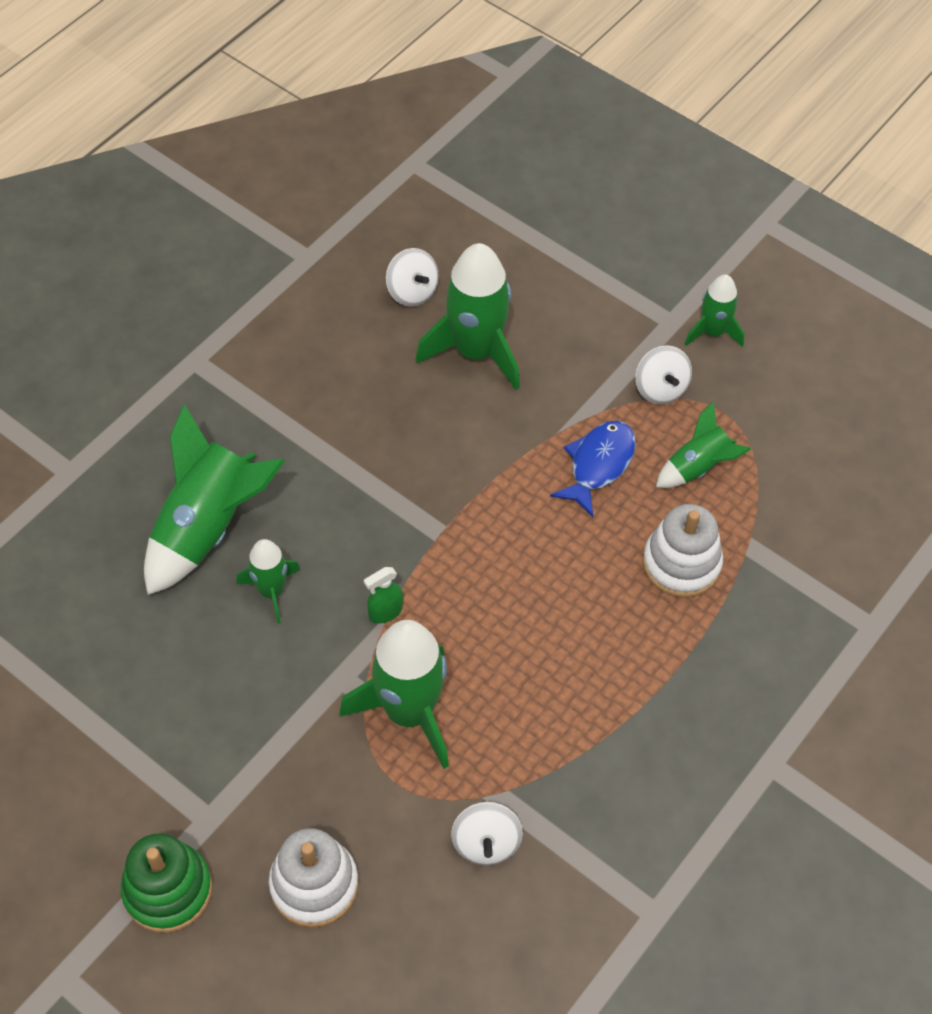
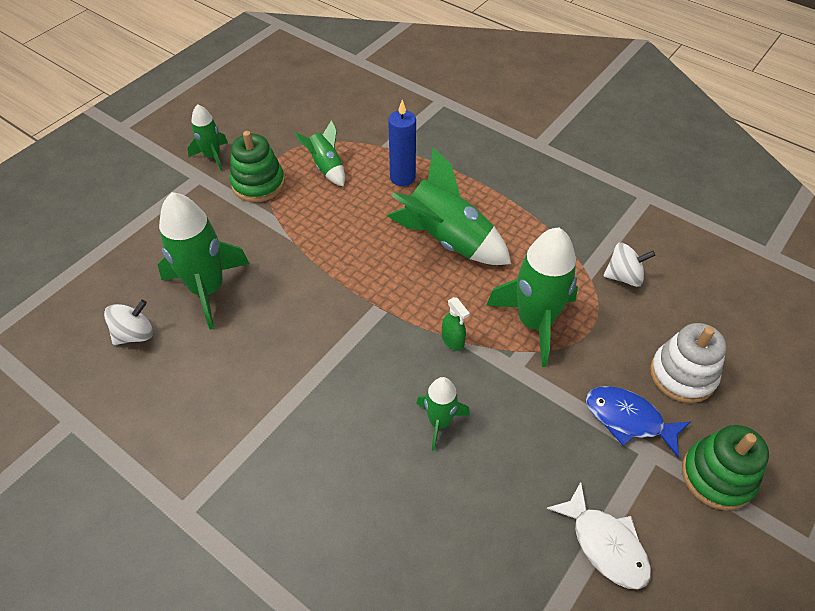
camera: 90 degrees left, 5 degrees down
green rocket [144,404,285,595] -> green rocket moved to [387,147,511,265]
blue fish [550,421,636,517] -> blue fish moved to [586,386,691,458]
white spinning top [636,345,692,404] -> green stacking toy [230,131,285,202]
white stacking toy [642,504,723,598] -> blue candle [388,100,416,186]
none -> white fish [547,482,651,589]

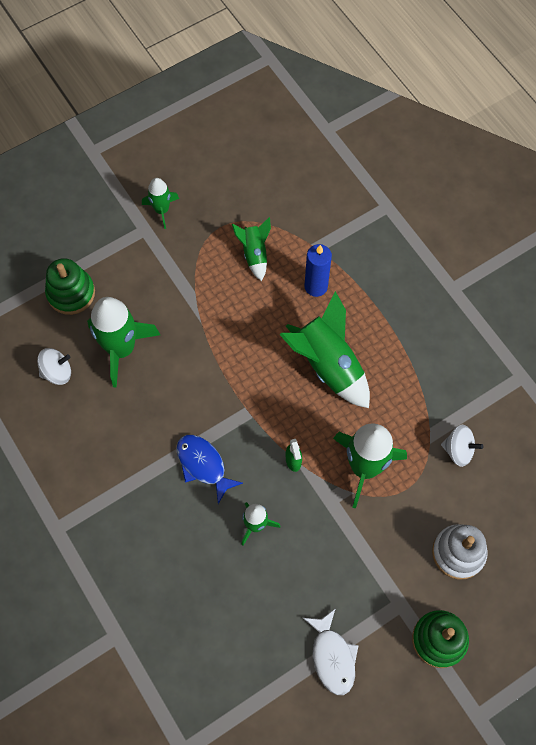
camera: 20 degrees right, 15 degrees up
green stacking toy [230,131,285,202] -> green stacking toy moved to [45,258,95,315]
blue fish [586,386,691,458] -> blue fish moved to [176,435,243,504]

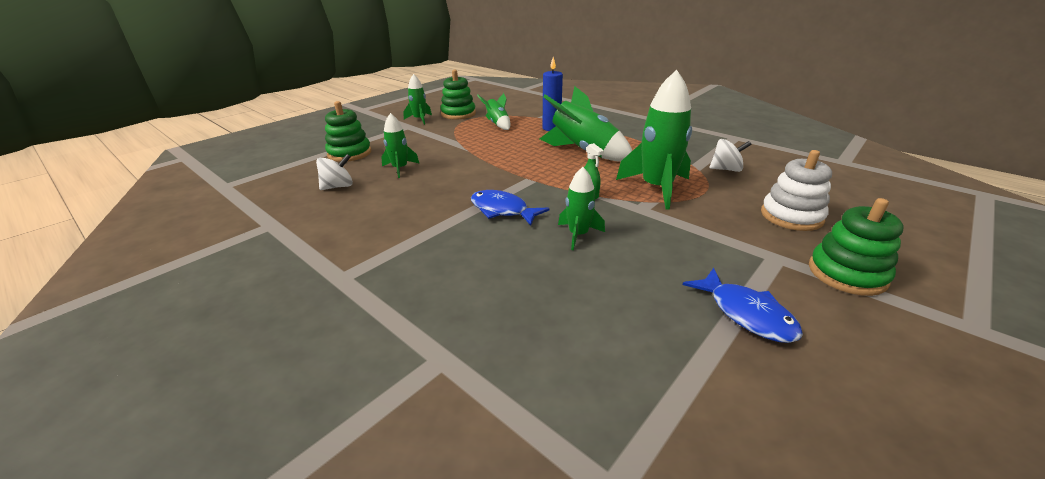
camera: 15 degrees left, 35 degrees down
green rocket [87,297,160,388] -> green rocket [381,113,420,178], size x0.55
white fish [303,608,359,695] -> blue fish [683,268,803,343]
none -> green stacking toy [440,70,476,120]

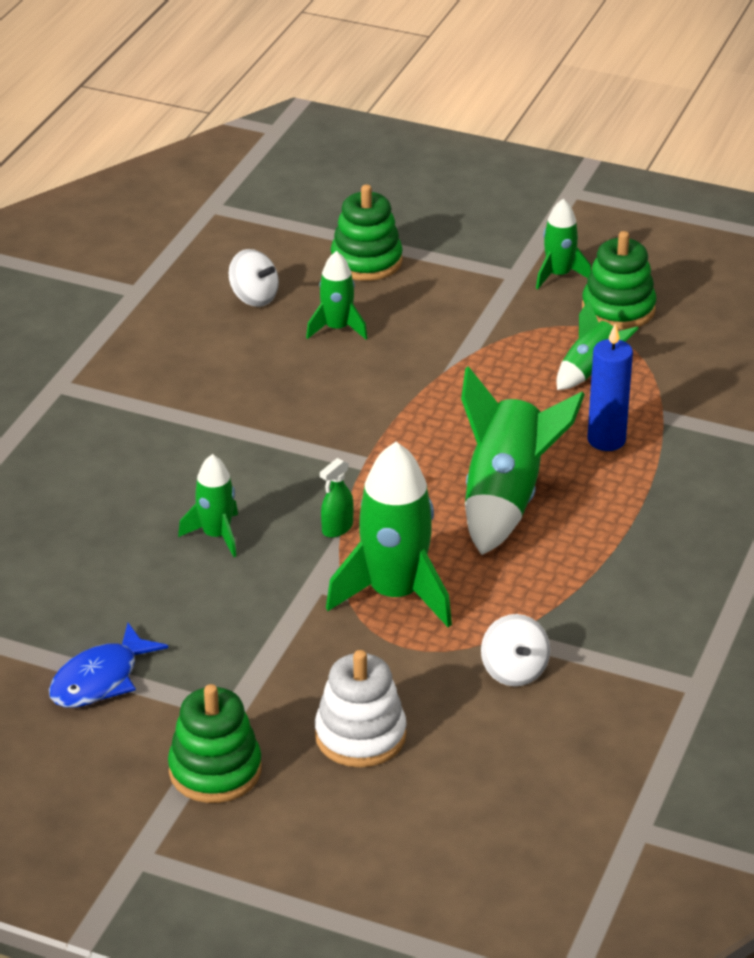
camera: 70 degrees right, 5 degrees up
blue fish [471,190,550,226] -> none

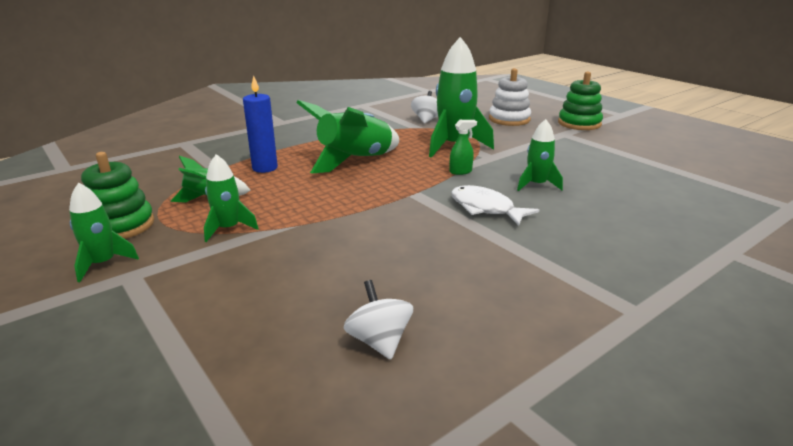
camera: 150 degrees left, 10 degrees down
blue fish [49,623,168,708] -> none
green rocket [306,251,368,339] -> green rocket moved to [204,154,259,242]
green stacking toy [331,184,403,281] -> none
none -> white fish [451,185,539,226]

